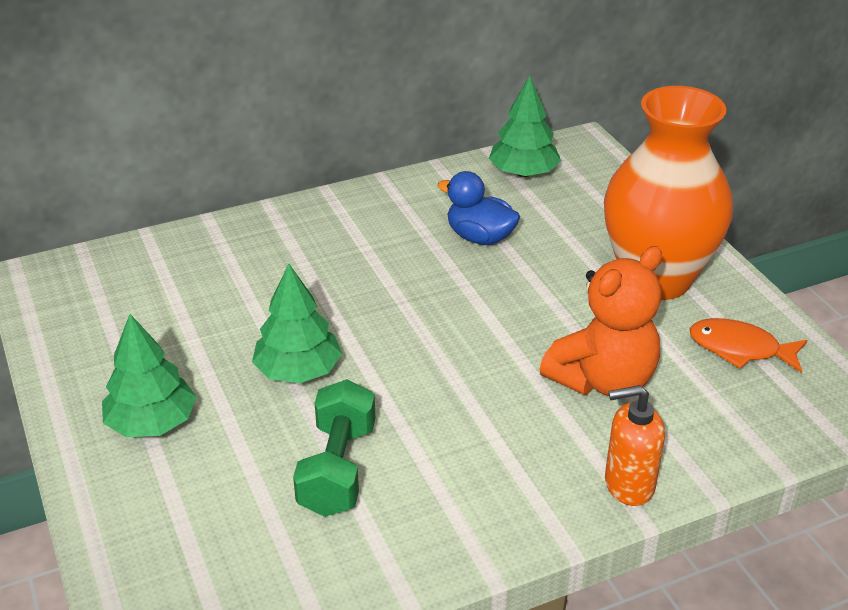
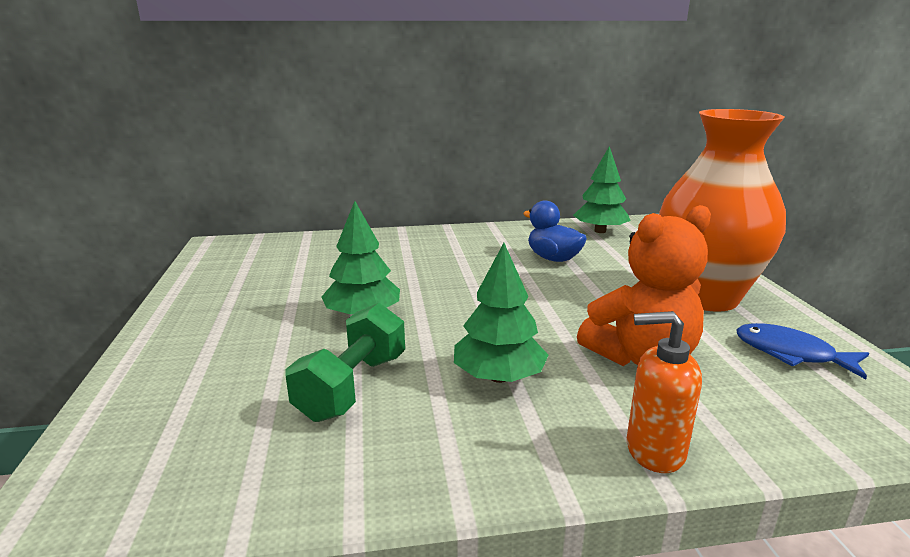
camera: 15 degrees right, 15 degrees down
green tree [102,314,197,437] -> green tree moved to [454,243,549,383]
orange fish [690,318,807,373] -> blue fish [736,323,869,379]

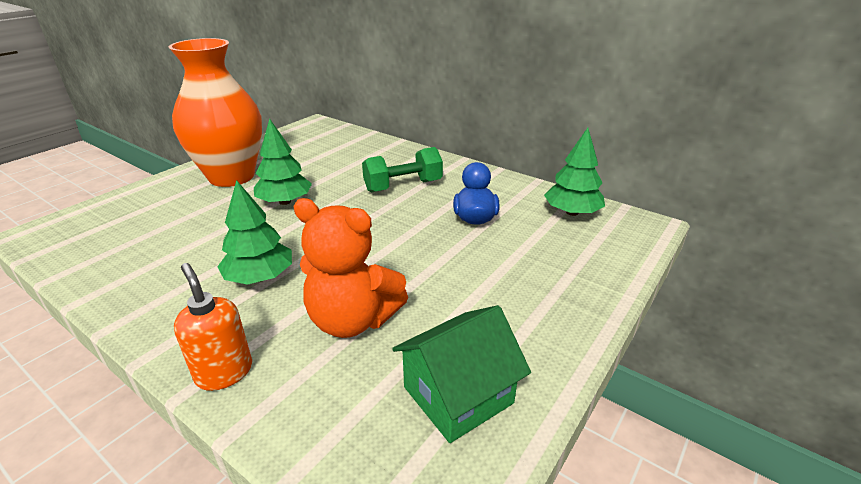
camera: 45 degrees right, 10 degrees up
green dumbbell [286,303,405,422] -> green dumbbell moved to [362,147,443,193]
orange vase [659,109,786,312] -> orange vase moved to [169,38,262,187]
blue fish [736,323,869,379] -> green house [392,305,531,443]

